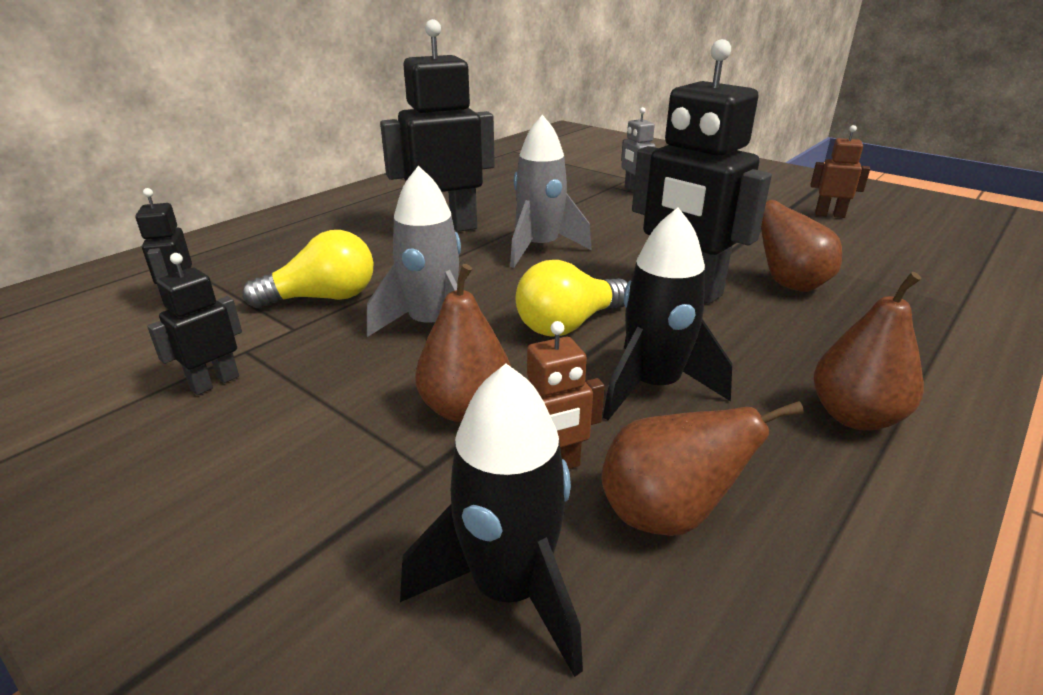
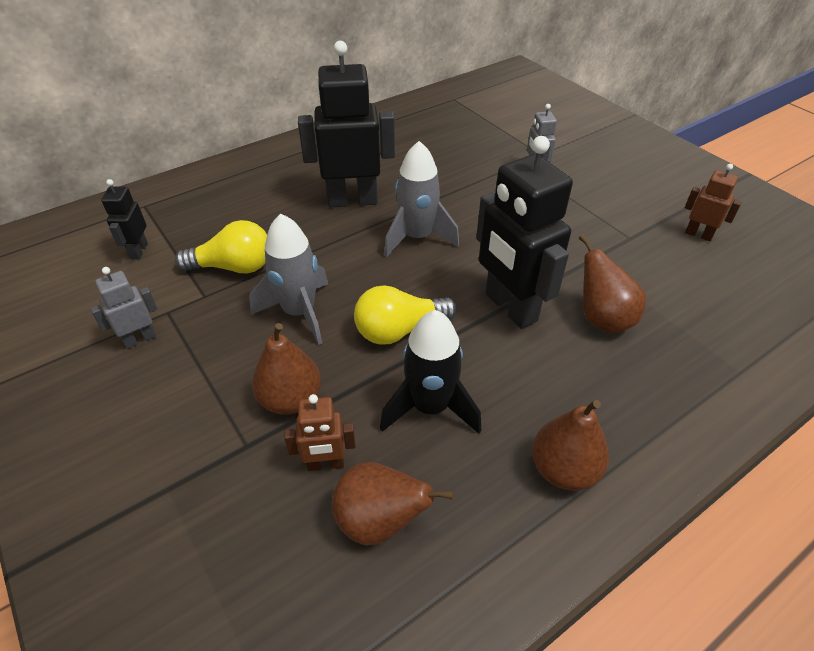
camera: 15 degrees right, 15 degrees up
black robot [147,253,242,395] -> grey robot [91,267,158,349]
black rocket [400,364,583,677] -> none

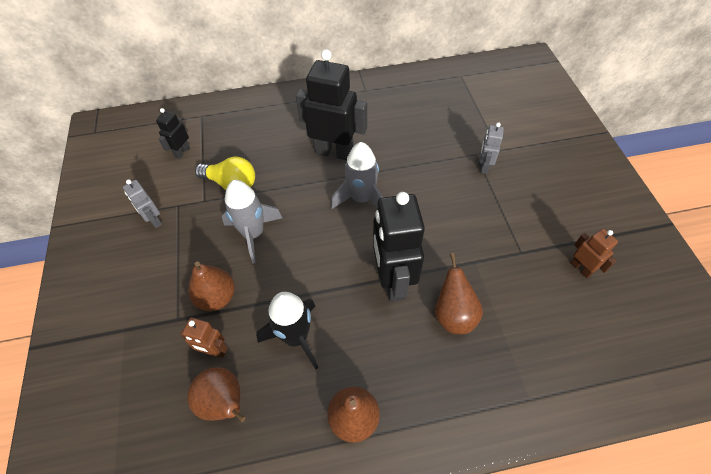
camera: 25 degrees right, 10 degrees up
grey robot [91,267,158,349] -> grey robot turned 120 degrees counterclockwise [123,179,162,228]
yellow light bulb [354,285,457,345] -> none

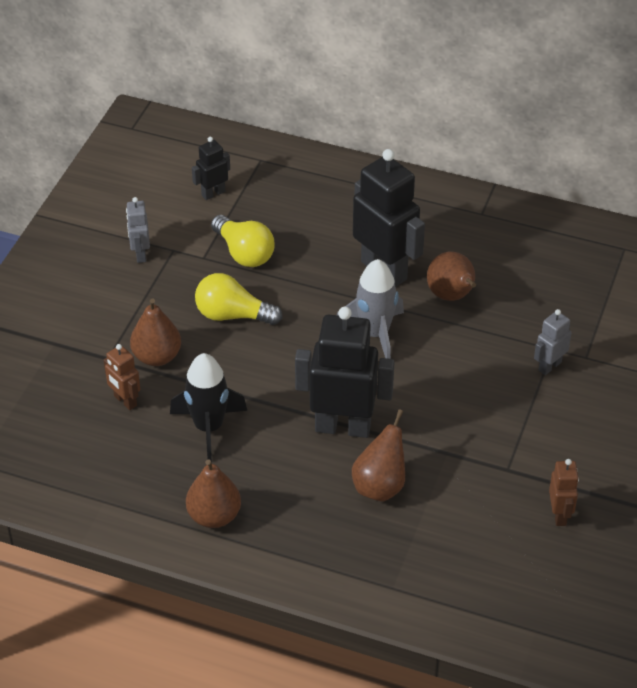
camera: 30 degrees right, 10 degrees down
brown pear [188,367,246,422] -> brown pear moved to [427,251,476,301]
grey rocket [222,180,282,263] -> yellow light bulb [195,273,282,325]
black robot [373,192,425,301] -> black robot turned 75 degrees clockwise [295,307,395,438]

